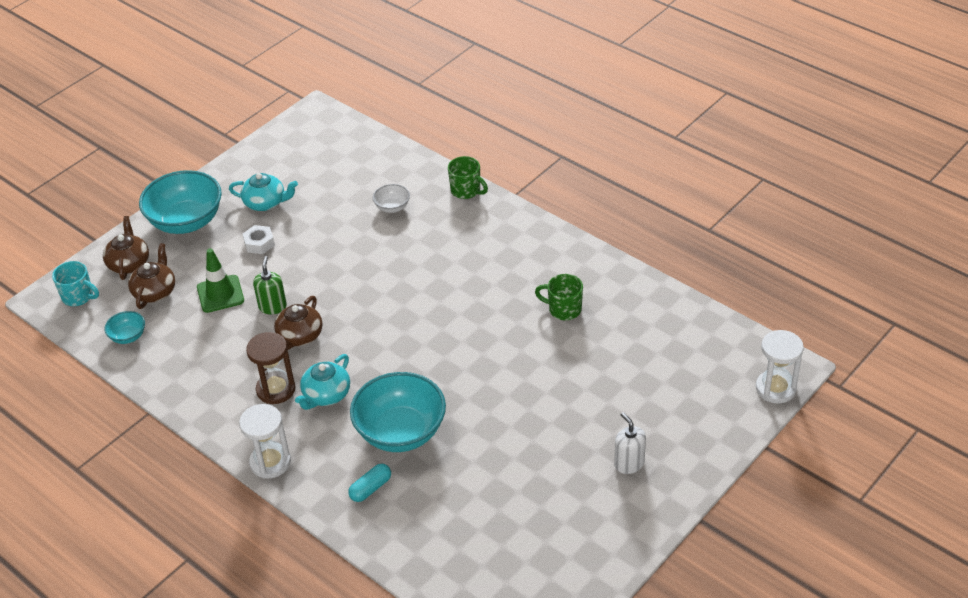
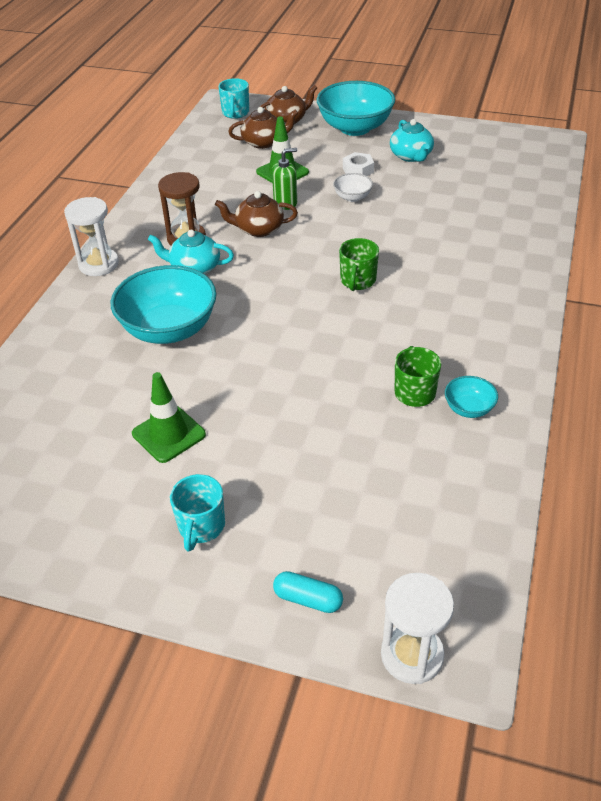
camera: 65 degrees right, 0 degrees up
turquoise bowl [104,311,145,344] -> turquoise bowl moved to [445,376,498,418]
turquoise capsule [348,464,391,502] -> turquoise capsule moved to [273,571,343,613]
white bowl [373,184,410,213] -> white bowl moved to [333,173,373,202]
green mug [448,156,488,199] -> green mug moved to [339,238,379,291]
white soap dispenser [614,412,646,474] -> turquoise mug [170,474,225,551]
none -> green traffic cone [132,372,206,463]

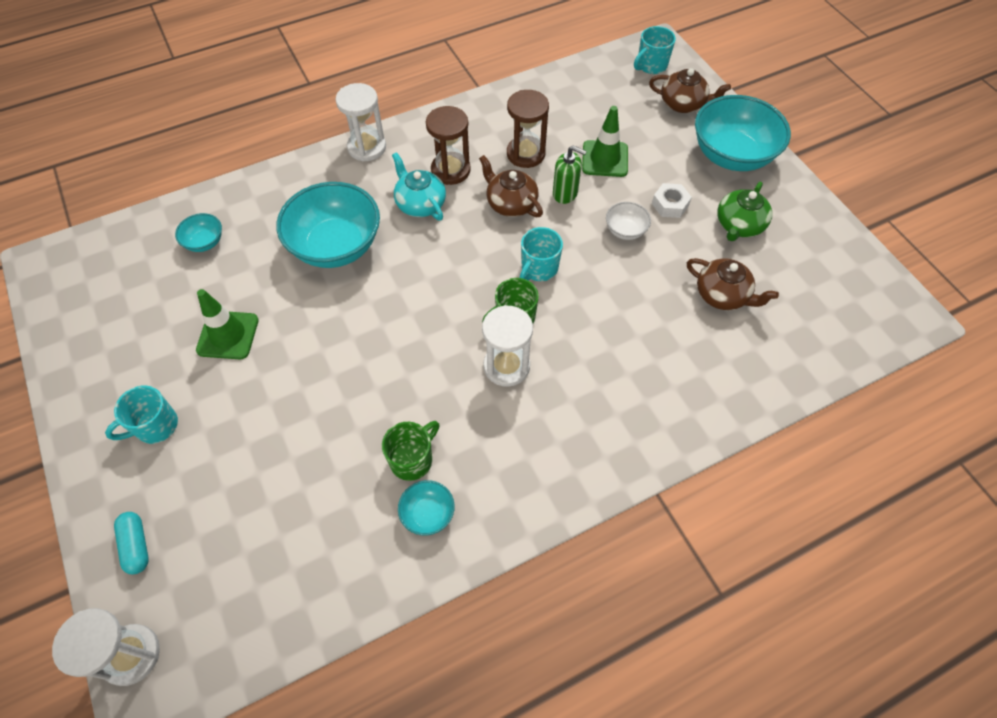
camera: 45 degrees right, 15 degrees up
brown teapot [228,107,298,149] -> brown teapot moved to [687,258,779,310]
turquoise teapot [390,119,434,162] -> green teapot [717,181,772,241]
none -> turquoise bowl [175,213,222,252]
none -> white hourglass [482,305,533,387]
none -> brown hourglass [507,90,549,168]
none -> turquoise mug [520,227,563,281]

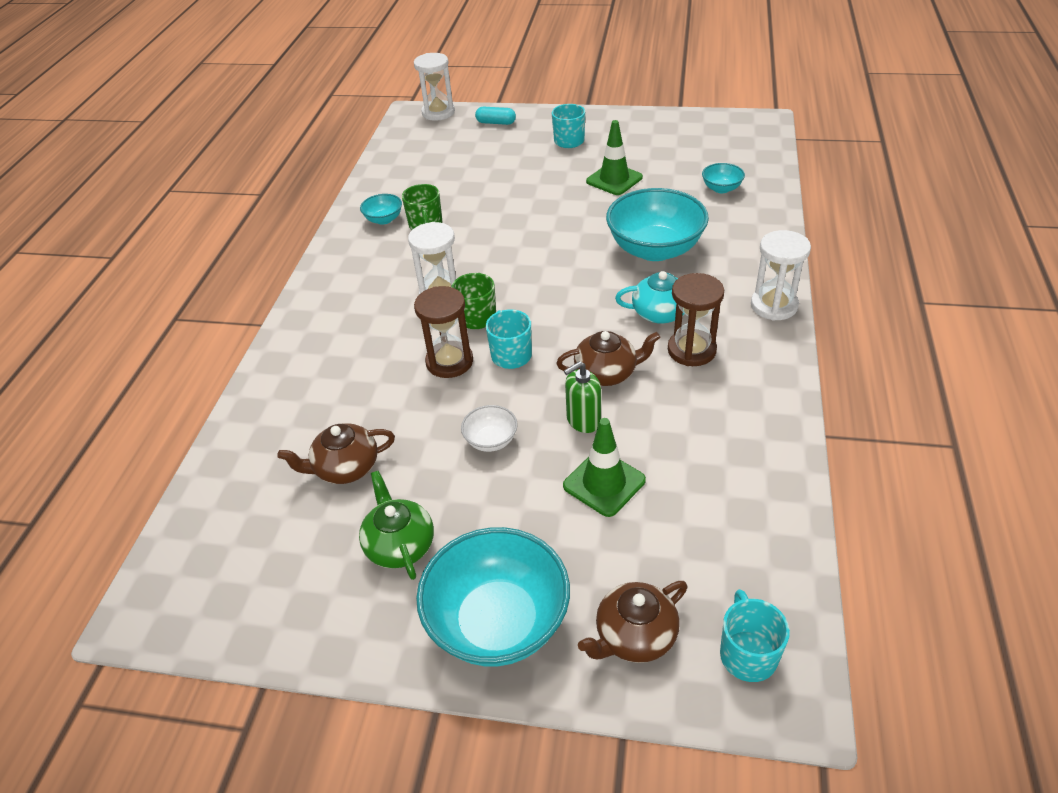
camera: 130 degrees right, 15 degrees down
brown hourglass [507,90,549,168] -> brown hourglass moved to [414,286,473,378]
white nut [652,183,692,218] -> none

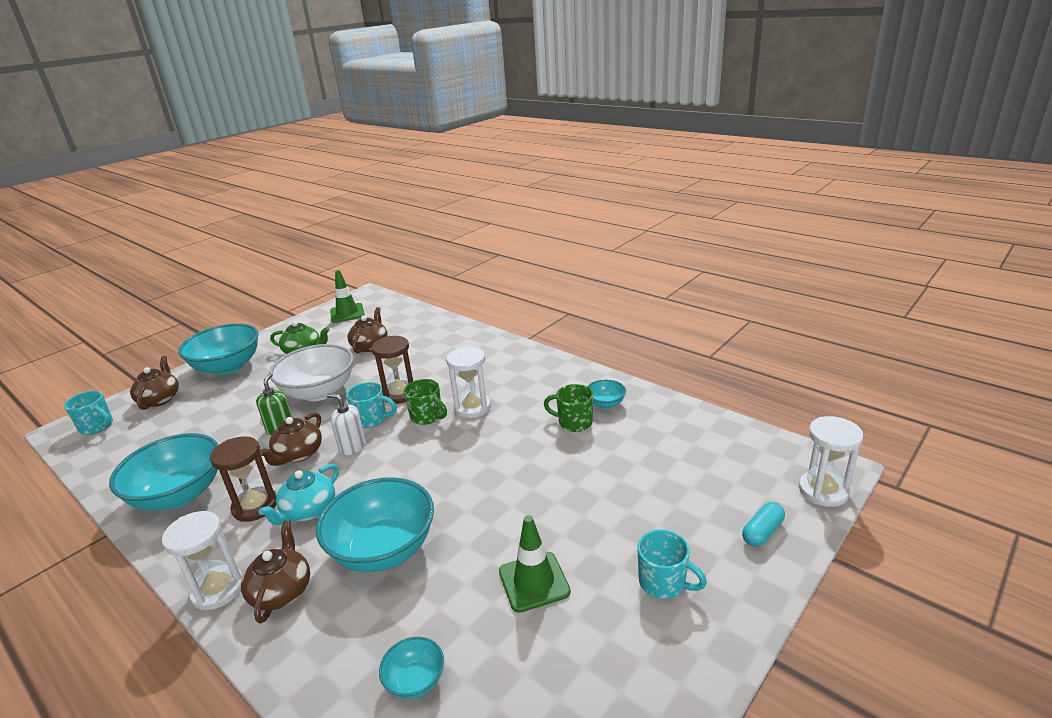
camera: 120 degrees right, 15 degrees down
white bowl [461,405,518,452] -> white bowl [269,344,354,401], size x2.18
green traffic cone [563,418,646,517] -> green traffic cone moved to [330,270,365,323]
none -> turquoise bowl [109,433,219,511]
none -> brown teapot [241,521,310,624]
none -> white soap dispenser [327,393,366,455]

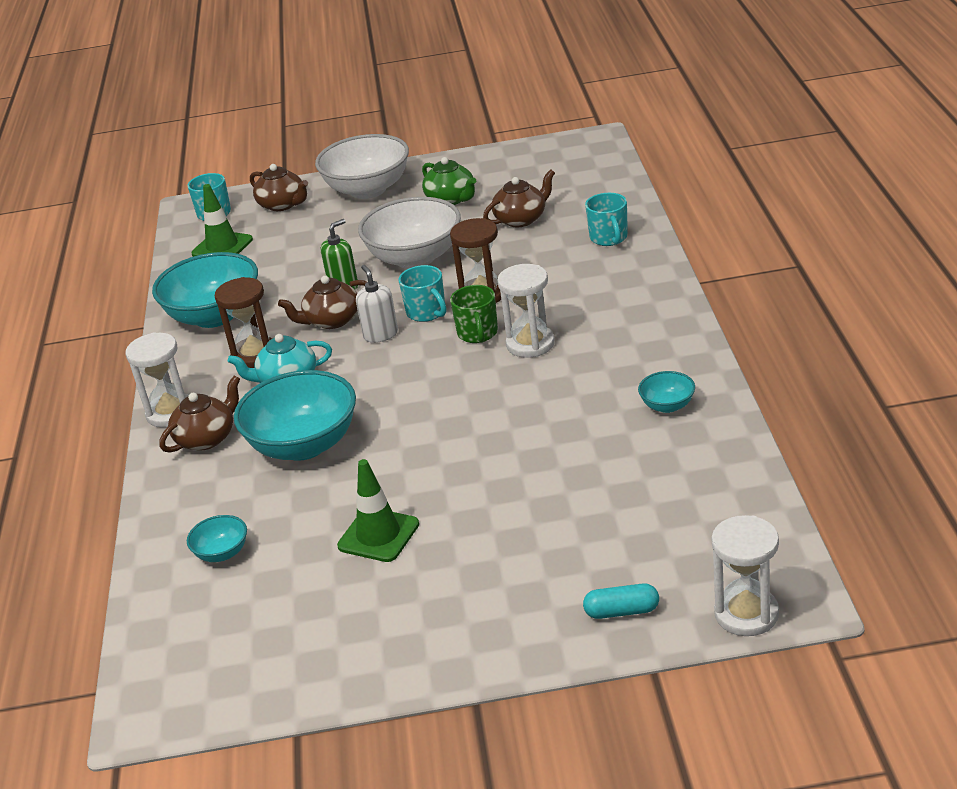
camera: 45 degrees right, 5 degrees up
brown teapot [130,356,179,410] -> brown teapot turned 90 degrees clockwise [250,164,308,211]
turquoise bowl [178,323,259,375] -> white bowl [315,134,409,199]
green traffic cone [330,270,365,323] -> green traffic cone moved to [191,184,253,257]
green mug [544,384,593,432] -> none
turquoise mug [637,529,707,599] -> turquoise mug moved to [585,193,628,246]

